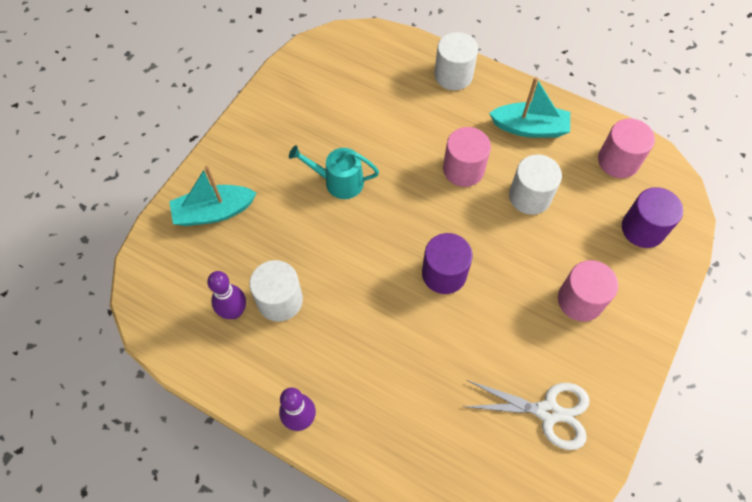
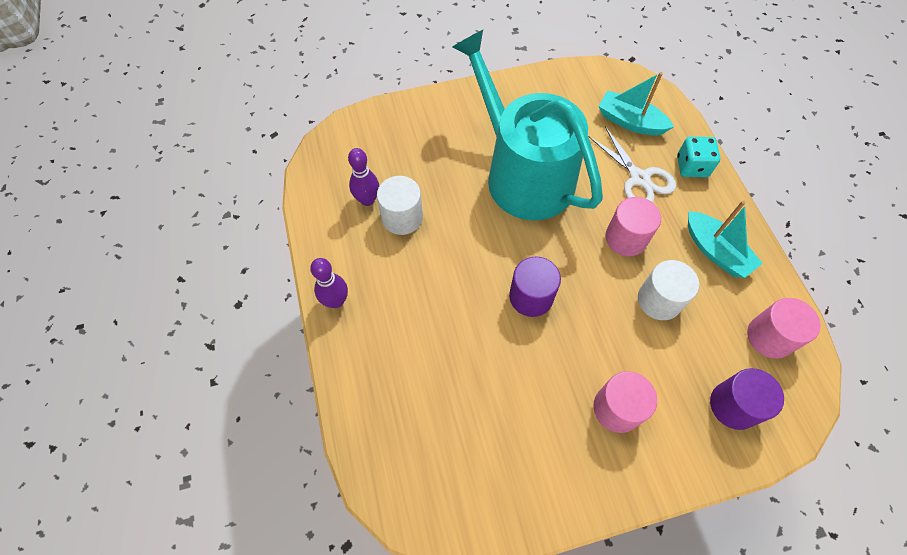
camera: 45 degrees right, 0 degrees up
turquoise boat [169,166,257,226] -> turquoise boat moved to [599,72,674,136]
turquoise watering can [289,145,379,199] -> turquoise watering can [452,30,603,221], size x2.41
white cylinder [434,32,478,90] -> turquoise dice [677,137,720,177]
white scissors [462,380,590,450] -> white scissors moved to [588,126,676,203]

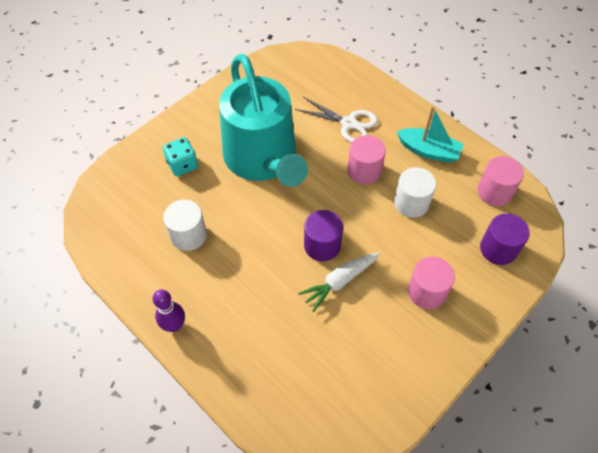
camera: 30 degrees left, 5 degrees down
purple bowling pin [348,148,379,206] -> none
turquoise watering can [452,30,603,221] -> turquoise watering can turned 135 degrees counterclockwise [219,54,308,187]
turquoise boat [599,72,674,136] -> none
turquoise dice [677,137,720,177] -> turquoise dice moved to [163,137,198,177]
none -> white carrot [298,252,380,312]

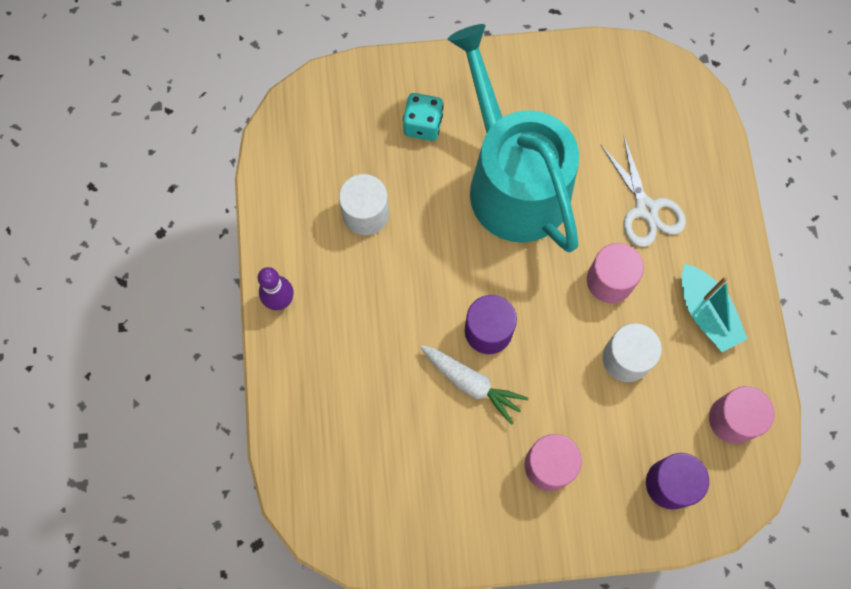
camera: 40 degrees right, 15 degrees up
turquoise watering can [219,54,308,187] -> turquoise watering can turned 135 degrees clockwise [447,24,579,252]
white carrot [298,252,380,312] -> white carrot turned 150 degrees counterclockwise [420,345,529,425]

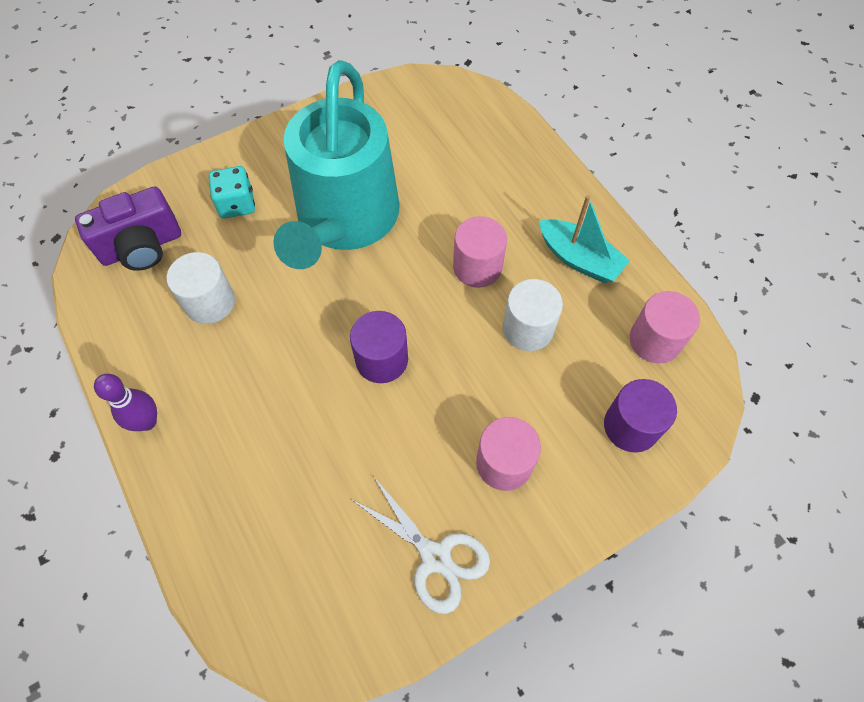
camera: 25 degrees left, 10 degrees down
white carrot [420,345,529,425] -> none
turquoise watering can [447,24,579,252] -> turquoise watering can turned 120 degrees counterclockwise [273,60,400,269]
white scissors [601,135,686,247] -> white scissors moved to [351,477,490,614]
none -> purple camera [75,186,181,271]

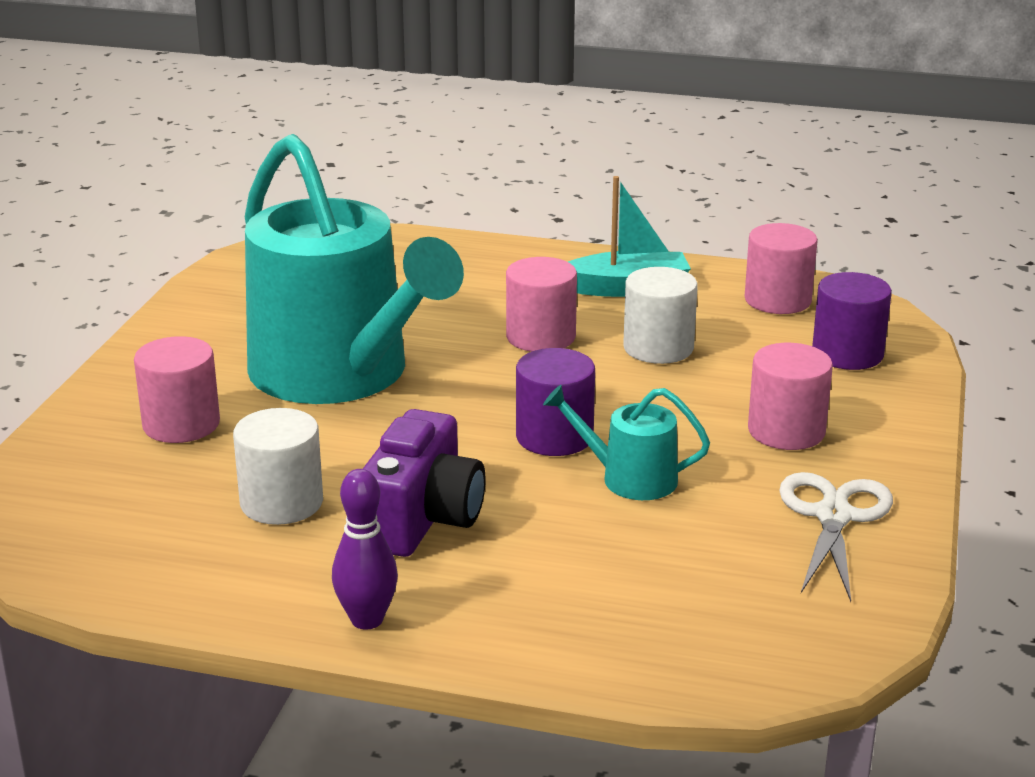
camera: 45 degrees left, 35 degrees down
purple camera [75,186,181,271] -> purple camera moved to [363,409,486,557]
turquoise dice [209,166,255,219] -> pink cylinder [134,336,220,443]
white scissors [351,477,490,614] -> white scissors turned 75 degrees counterclockwise [779,472,893,602]
none -> turquoise watering can [543,385,710,500]

